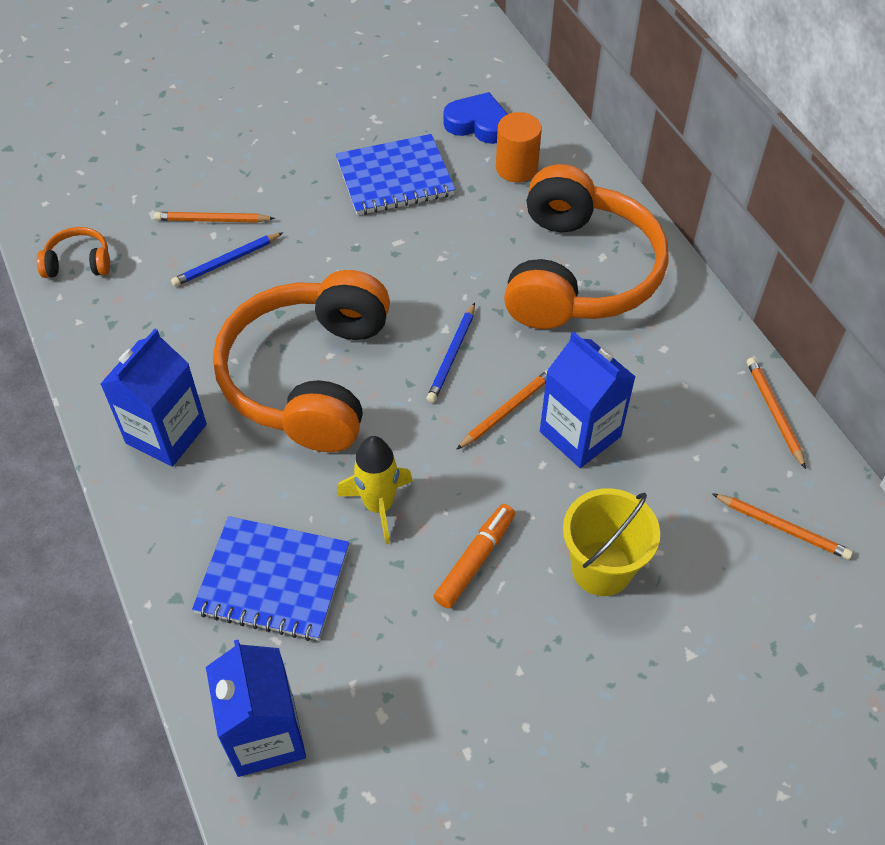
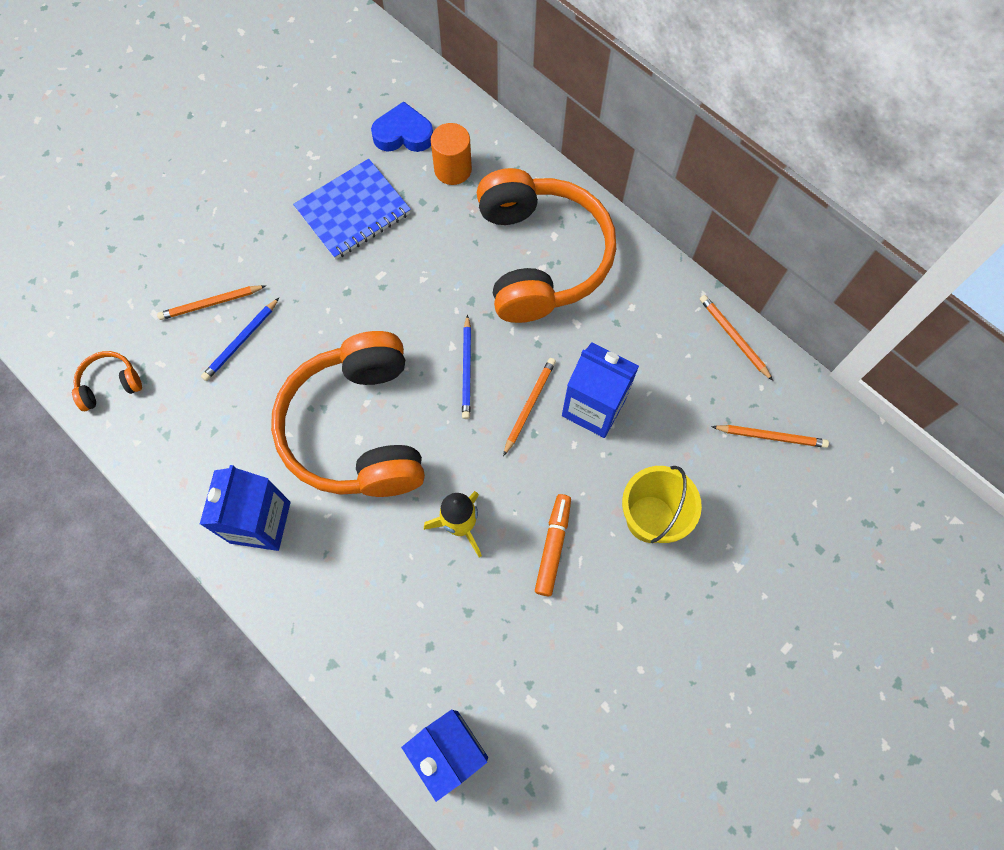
camera: 20 degrees left, 15 degrees up
blue notebook [192,516,349,641] -> none

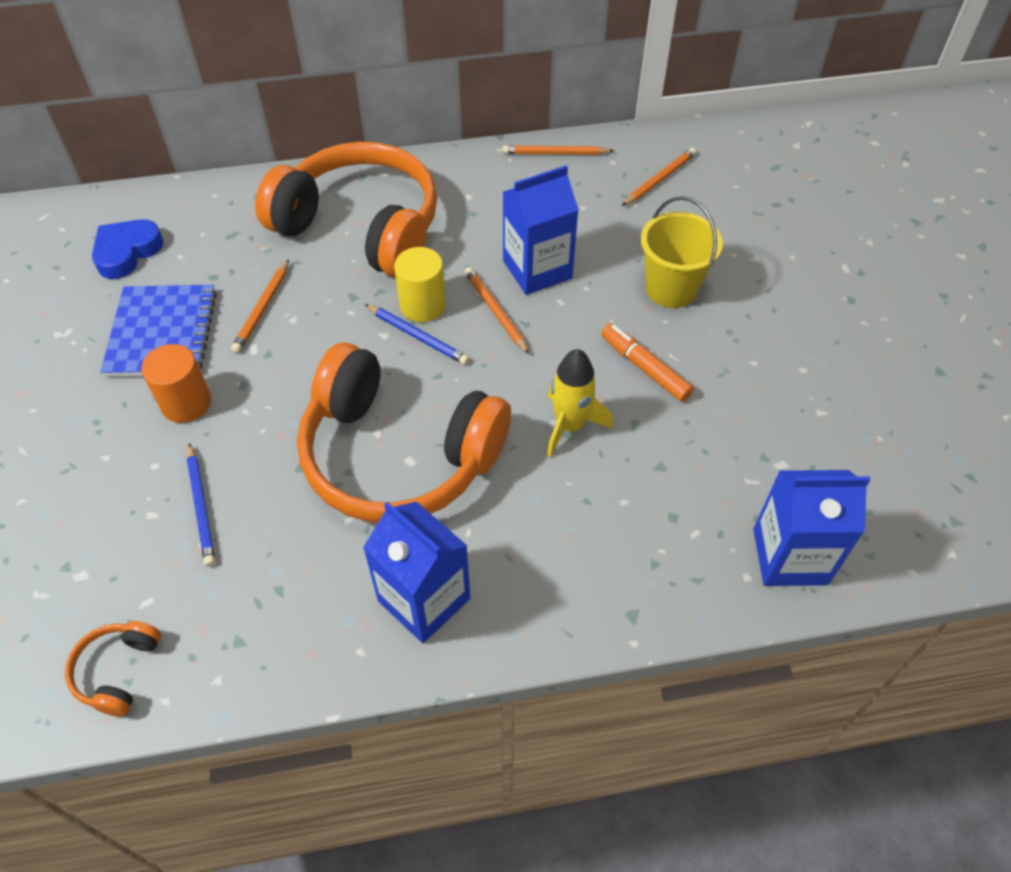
camera: 55 degrees left, 15 degrees down
orange pencil [157,285,265,320] -> orange pencil moved to [231,259,289,353]
orange cylinder [431,123,472,185] -> orange cylinder moved to [141,344,211,423]
none -> yellow cylinder [394,247,446,322]

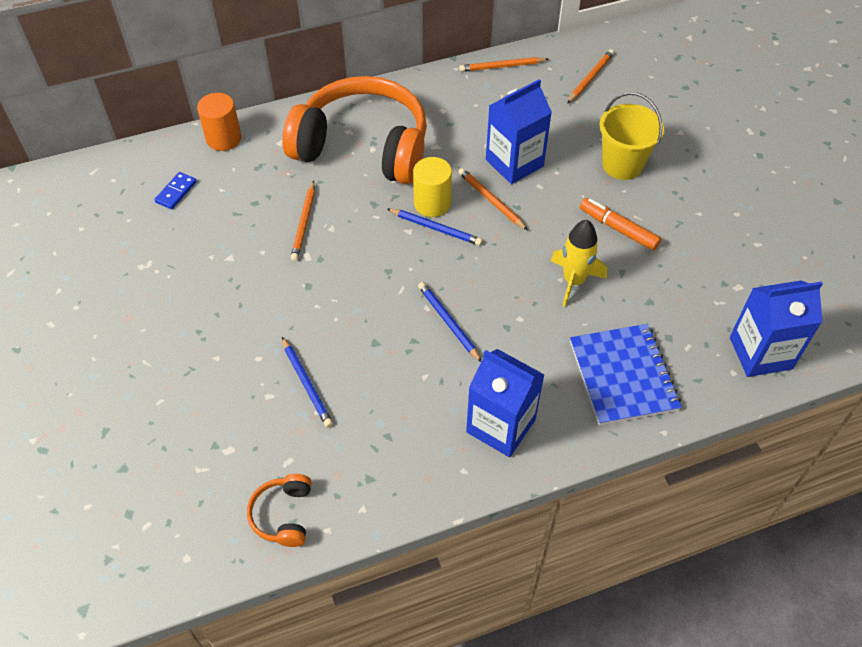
camera: 10 degrees left, 0 degrees up
blue heart [92,219,164,279] -> blue domino [154,172,197,209]
blue notebook [100,285,217,377] -> blue notebook moved to [570,324,682,425]
orange cylinder [141,344,211,423] -> orange cylinder moved to [197,93,241,151]
orange headphones [297,343,511,523] -> blue pencil [418,282,481,362]

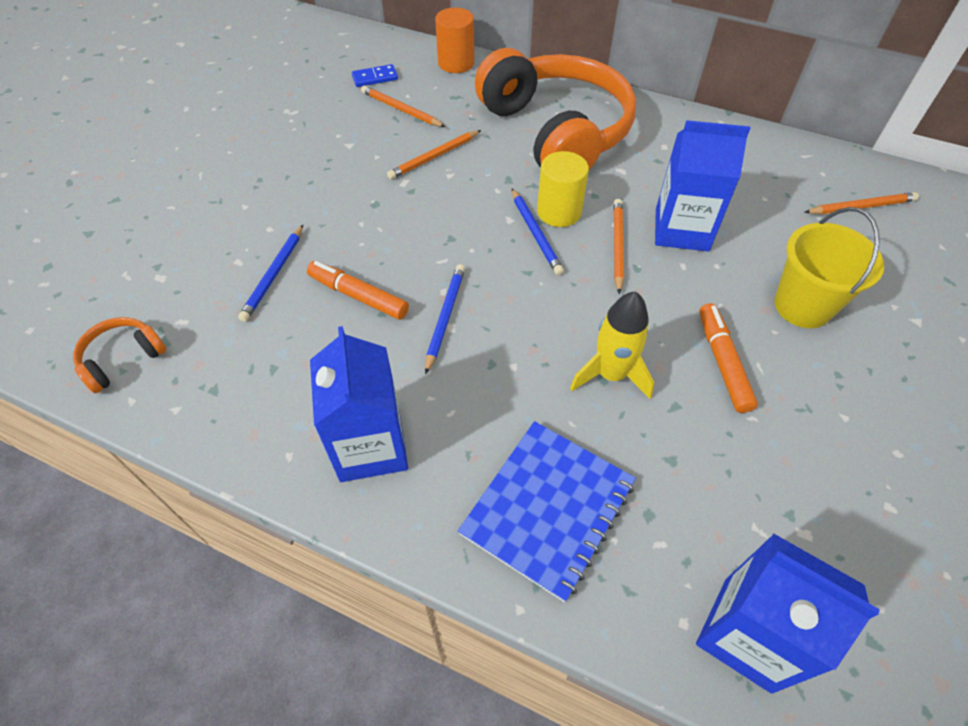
camera: 45 degrees right, 0 degrees up
orange pencil [459,57,548,72] -> orange pencil moved to [361,85,445,127]
none -> orange marker [307,261,409,320]

